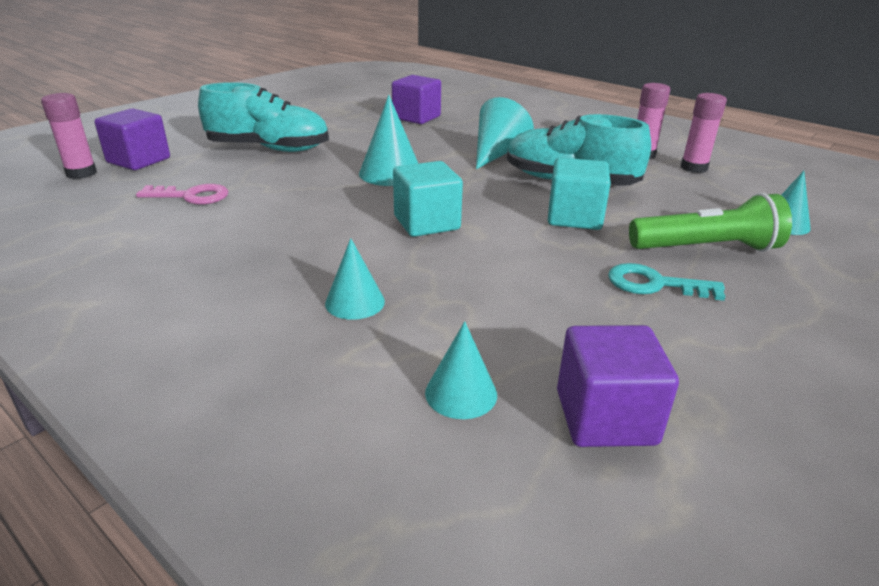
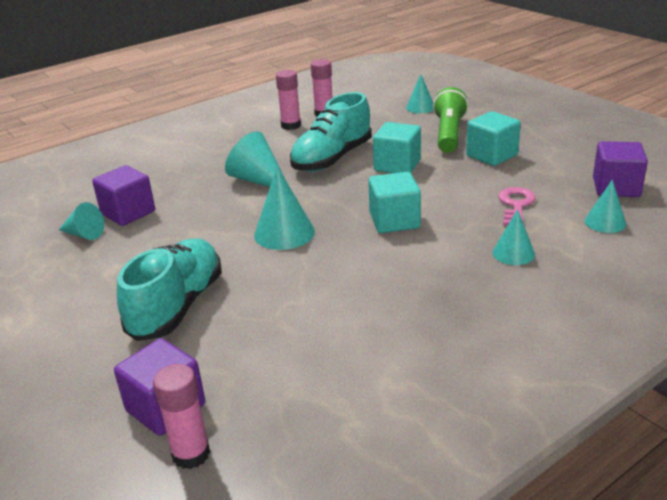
camera: 75 degrees left, 0 degrees up
pink key [136,184,228,204] -> pink key moved to [499,187,536,225]
turquoise key [608,263,726,301] -> turquoise cube [466,111,521,166]
none -> turquoise cone [59,202,104,240]

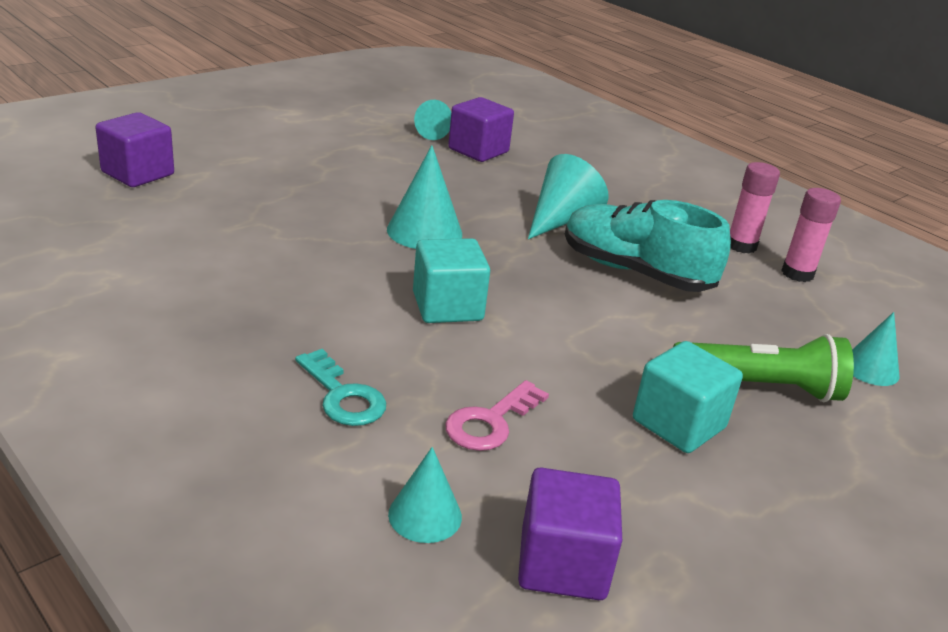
camera: 80 degrees right, 0 degrees up
turquoise shoe [117,239,222,341] -> none
pink glue stick [153,364,210,469] -> none
turquoise cube [373,122,421,173] -> none
turquoise cone [493,209,535,265] -> turquoise key [295,349,386,426]
pink key [499,187,536,225] -> pink key turned 120 degrees clockwise [445,380,549,451]

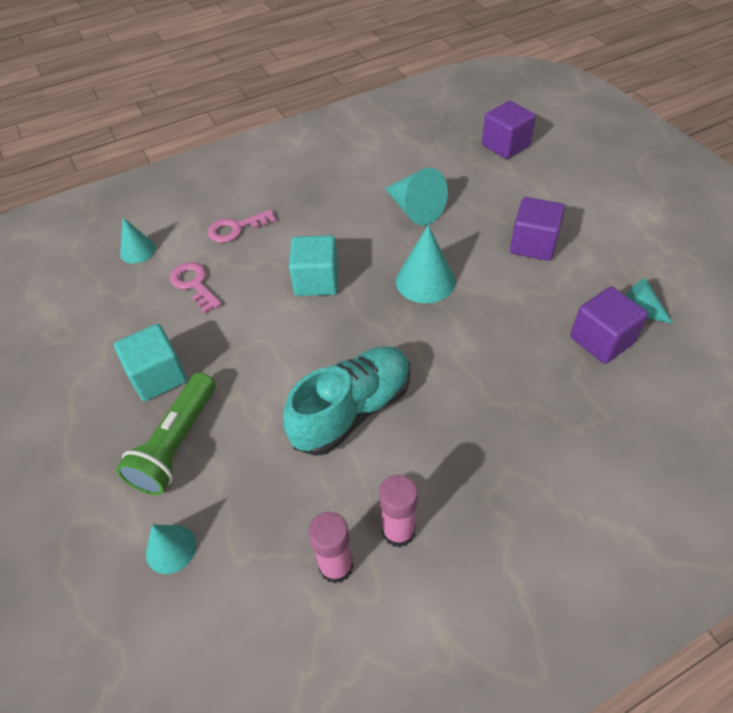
camera: 110 degrees right, 20 degrees up
turquoise key [295,349,386,426] -> pink key [207,209,276,243]
purple cube [518,468,622,600] -> purple cube moved to [510,197,565,261]
turquoise cone [528,154,608,239] -> turquoise cone moved to [385,168,448,225]

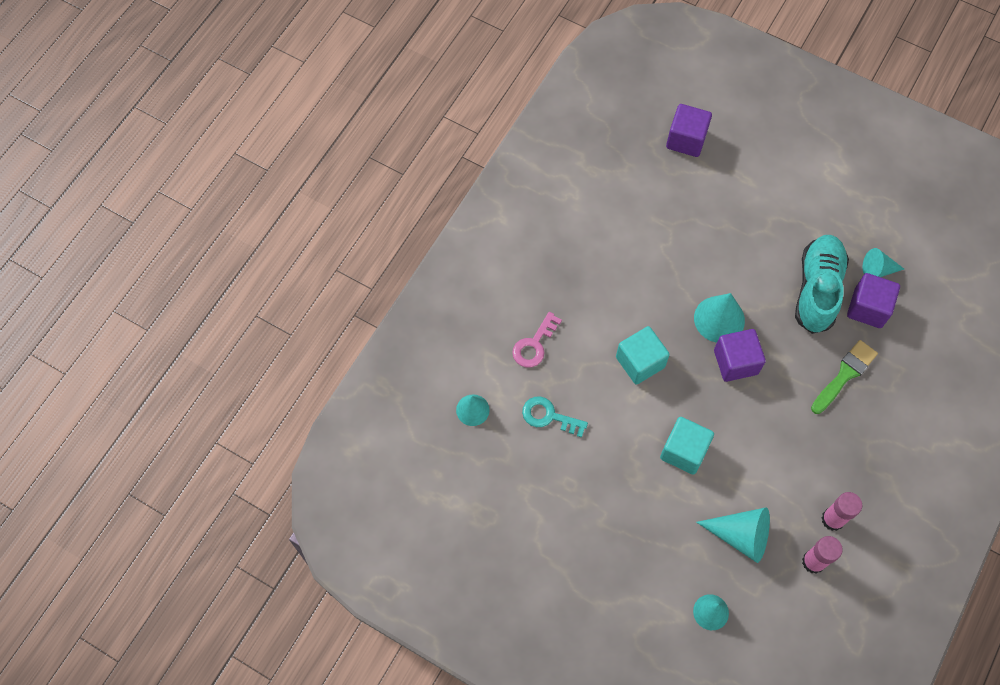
camera: 35 degrees left, 15 degrees up
turquoise cube [114,324,187,401] -> turquoise cube moved to [660,417,714,475]
green flashlight [116,372,215,495] -> none
pink key [170,262,221,313] -> turquoise key [522,396,588,438]
turquoise shoe [283,346,410,456] -> turquoise shoe moved to [795,235,849,334]
turquoise cone [385,168,448,225] -> turquoise cone moved to [696,507,770,563]
purple cube [510,197,565,261] -> purple cube moved to [714,329,766,382]
none -> green brush [811,340,878,414]

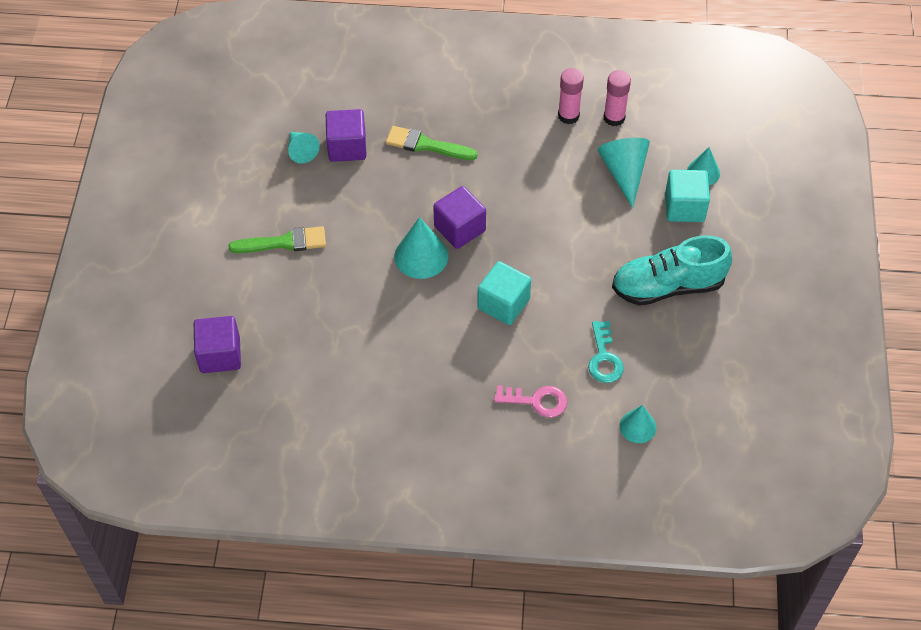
camera: 115 degrees left, 10 degrees down
turquoise cube [660,417,714,475] -> turquoise cube moved to [665,170,710,222]
turquoise shoe [795,235,849,334] -> turquoise shoe moved to [612,235,732,306]
none -> green brush [229,226,326,253]

